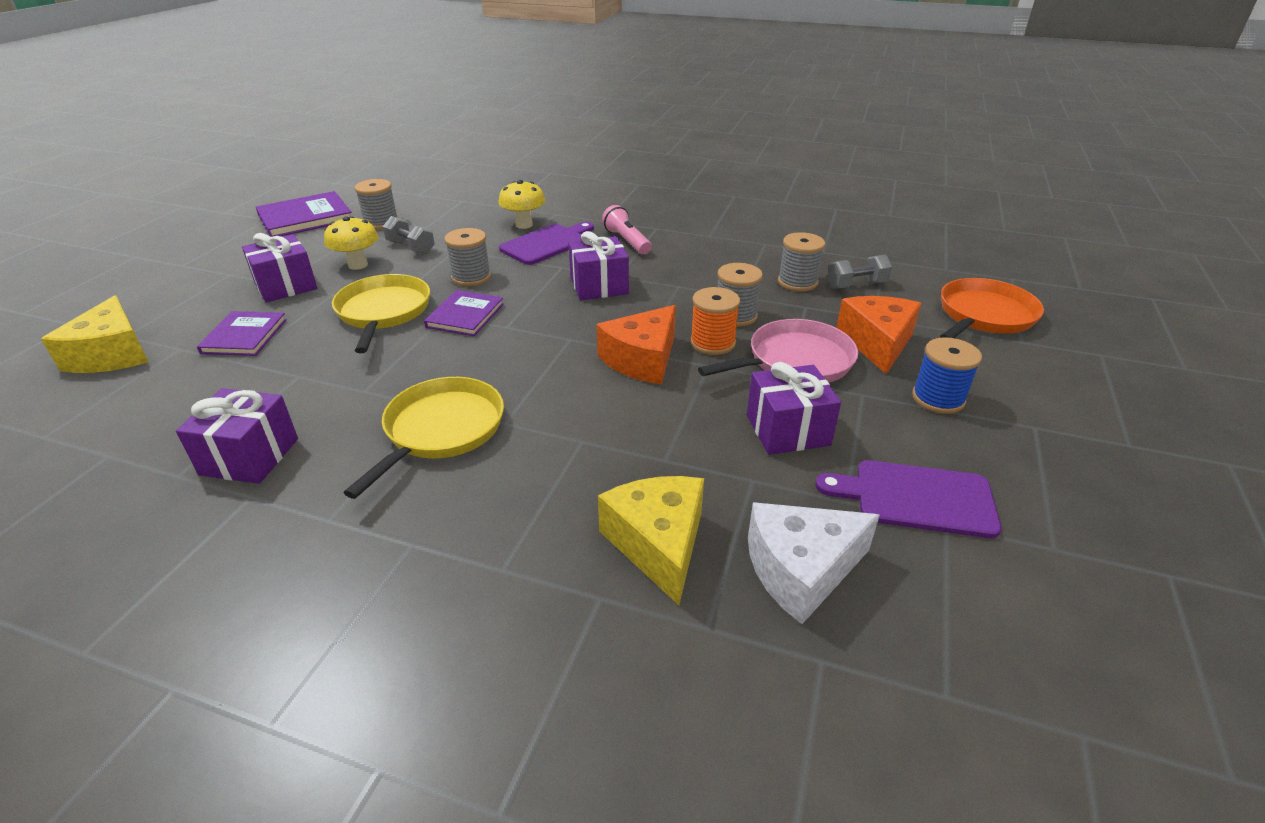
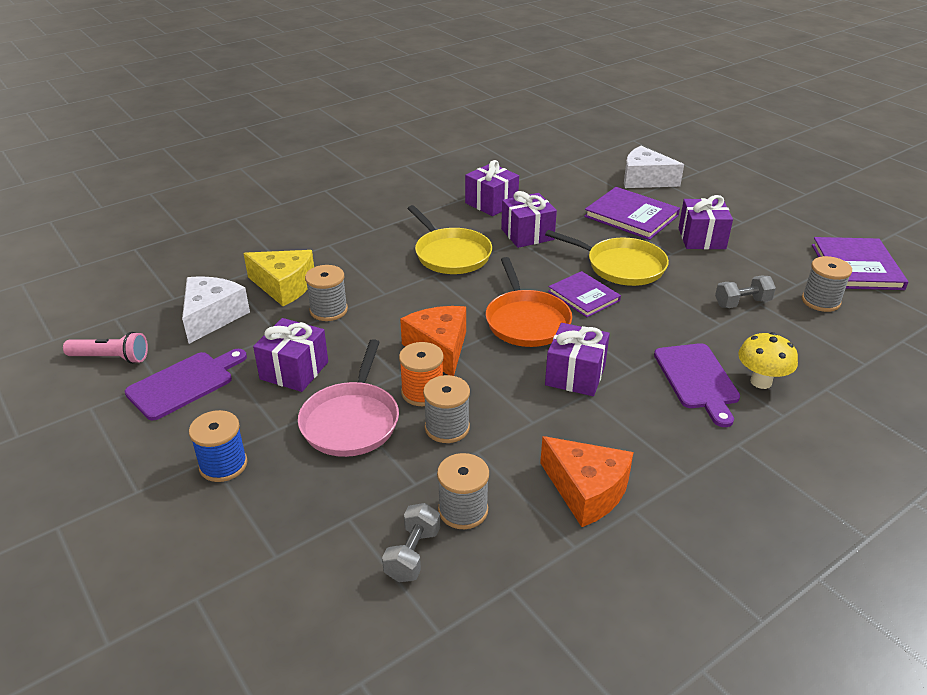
camera: 125 degrees right, 0 degrees up
yellow cheese [41,295,148,373] -> white cheese [624,146,684,188]
purple book [197,311,287,356] -> purple book [584,187,680,240], size x1.52
yellow mushroom [324,216,379,270] -> none
grey spool [444,228,491,286] -> grey spool moved to [305,265,348,321]
pink flashlight [602,205,652,255] -> pink flashlight moved to [63,332,148,364]
orange cheese [836,296,921,374] -> orange cheese moved to [540,436,634,527]
orange pan [940,278,1044,338] -> orange pan moved to [486,257,572,347]
none -> purple gift [501,191,557,248]

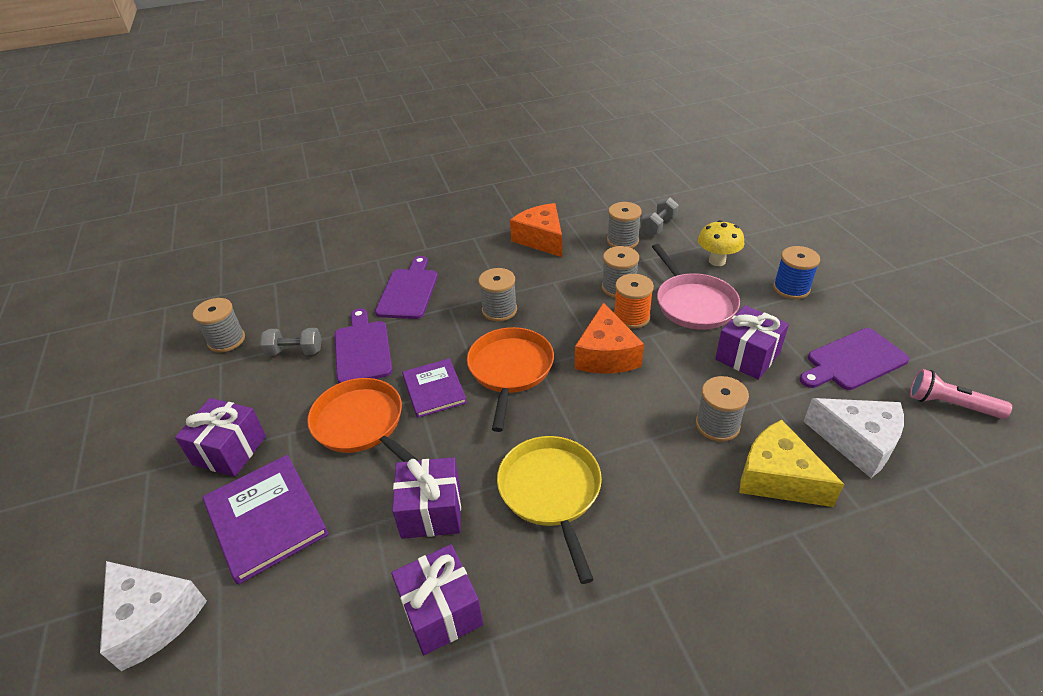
camera: 160 degrees left, 5 degrees up
white cheese [182,276,250,344] -> white cheese turned 90 degrees counterclockwise [803,398,904,478]
pink pan [298,339,399,457] -> pink pan turned 135 degrees clockwise [652,244,740,330]
yellow pan [545,230,669,286] -> orange pan [307,378,419,462]
purple gift [545,323,610,396] -> grey spool [479,268,517,321]
yellow mushroom [738,332,798,389] -> yellow mushroom moved to [698,220,745,266]
purple book [812,237,908,290] -> none
none -> purple cutting board [335,308,392,383]

